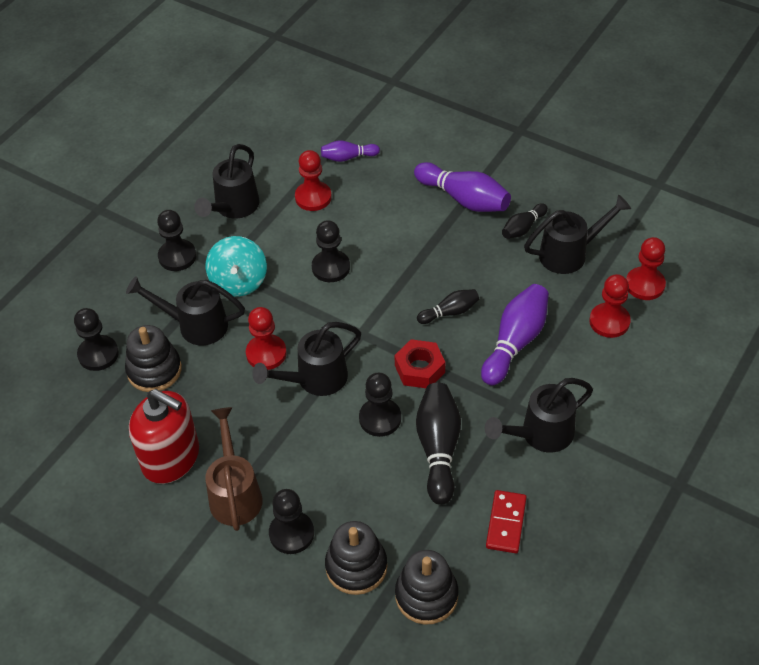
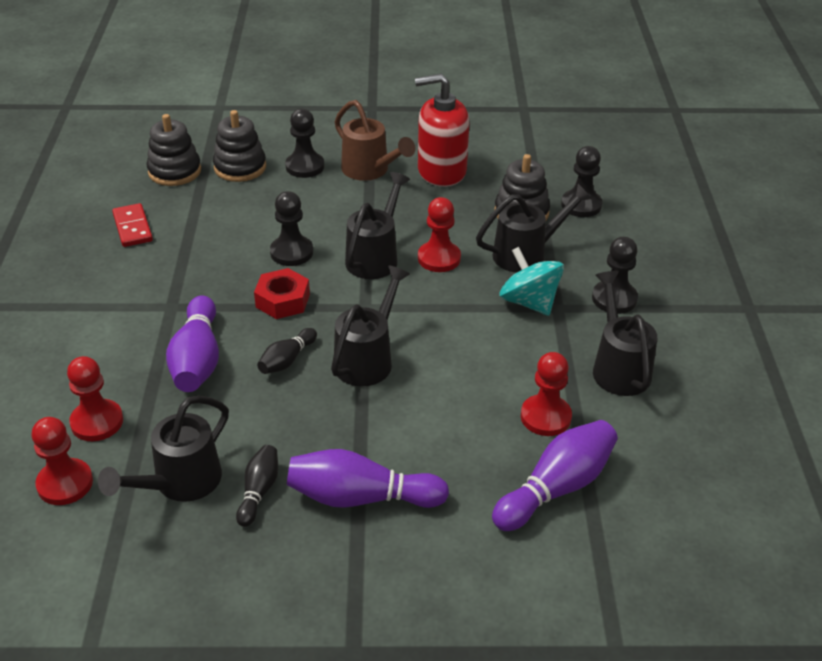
camera: 145 degrees right, 10 degrees down
black pawn [312,220,350,282] -> none
purple bowling pin [321,140,380,162] -> purple bowling pin [492,420,618,531], size x1.77
black bowling pin [416,383,461,505] -> none
black watering can [485,378,593,453] -> black watering can moved to [331,265,410,386]

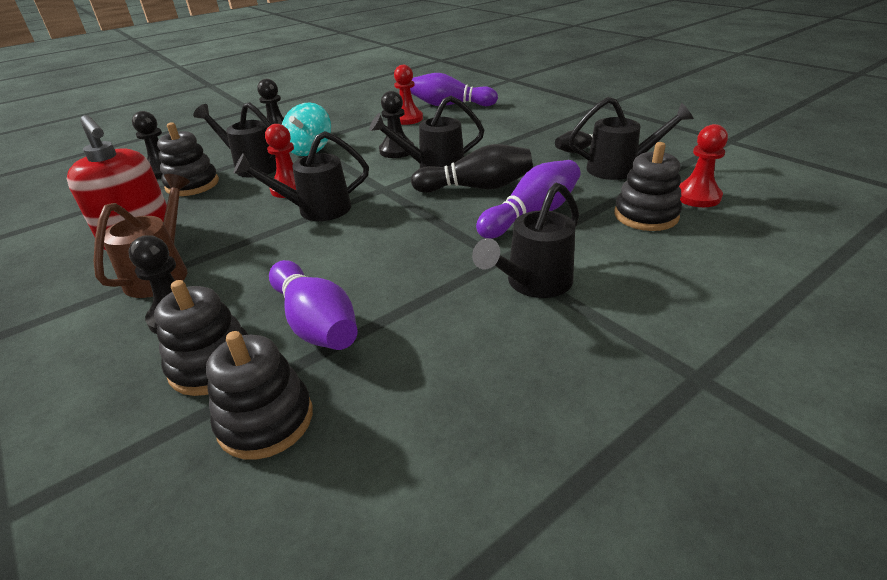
camera: 125 degrees left, 5 degrees down
red pawn [67,356,123,441] -> black stacking toy [614,142,682,231]
red domino [112,203,153,247] -> none
red nut [254,268,310,319] -> none
black bowling pin [257,328,317,374] -> black bowling pin [411,144,533,193], size x1.77
black pawn [270,191,313,266] -> black pawn moved to [379,91,414,158]
purple bowling pin [287,449,449,508] -> purple bowling pin moved to [269,260,358,350]
black watering can [593,271,657,396] -> black watering can moved to [472,183,579,298]

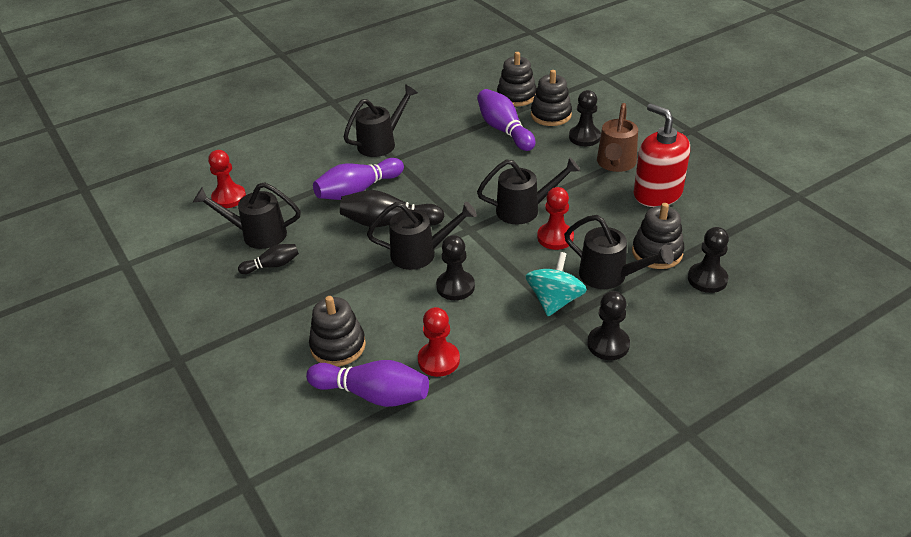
camera: 175 degrees left, 5 degrees up
black stacking toy [614,142,682,231] -> black stacking toy moved to [309,296,366,366]

